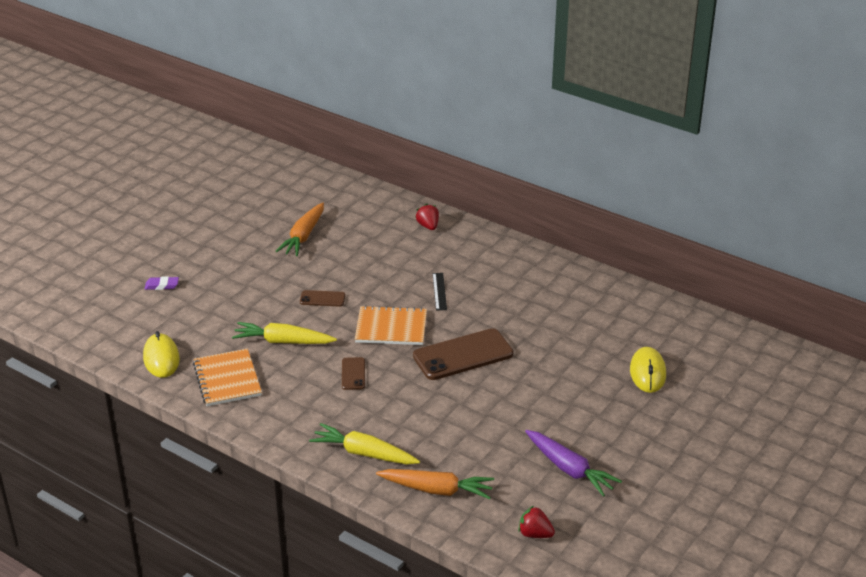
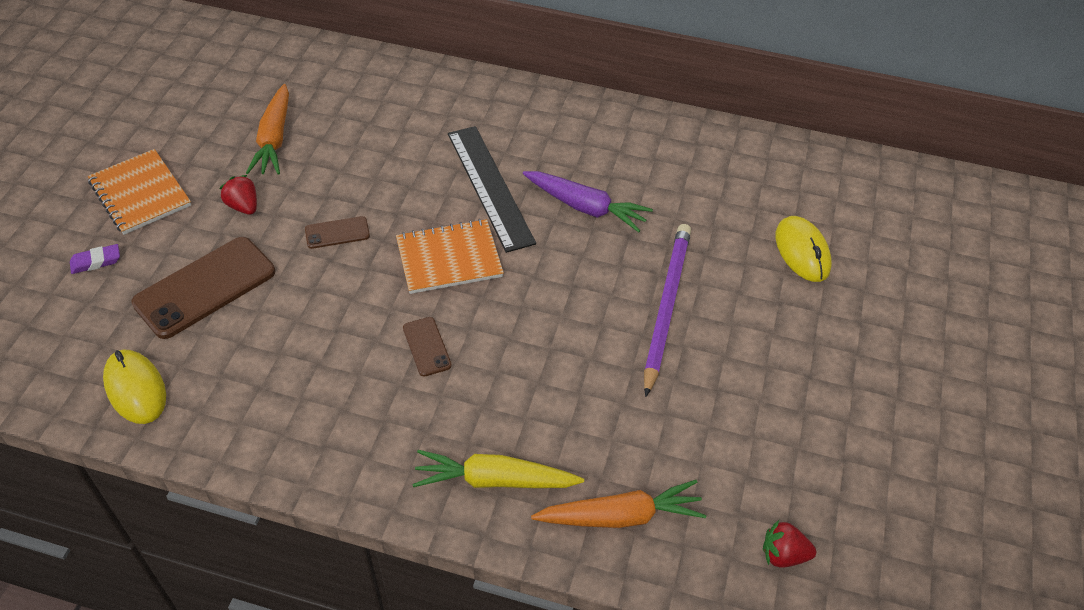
camera: 20 degrees left, 15 degrees up
orange notebook [193,348,262,406] -> orange notebook moved to [88,149,191,235]
yellow carrot [232,322,337,344] -> none
brown phone [413,328,514,380] -> brown phone moved to [131,237,275,339]
red strawberry [415,204,439,230] -> red strawberry moved to [219,175,257,215]
black ruler [432,273,447,311] -> black ruler [448,126,536,253], size x2.11
purple carrot [525,430,622,497] -> purple carrot moved to [523,171,653,232]
none -> purple pencil [644,224,691,397]

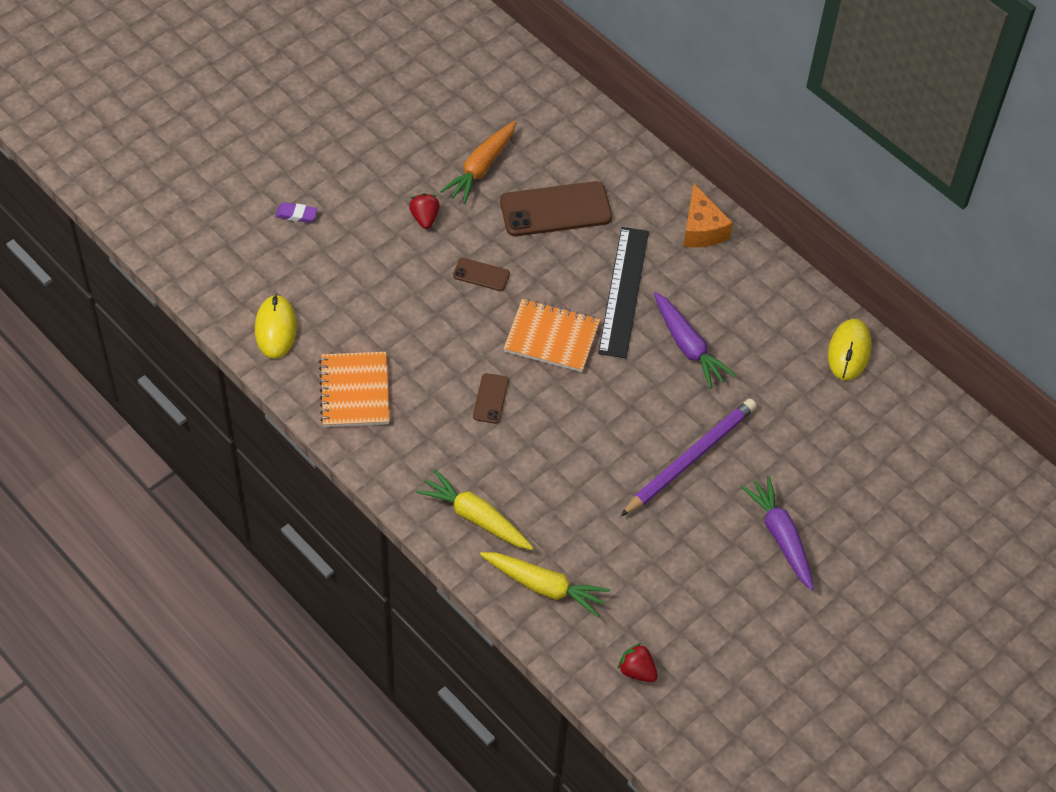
camera: 30 degrees right, 5 degrees up
orange notebook [88,149,191,235] -> orange notebook moved to [319,352,389,427]
brown phone [131,237,275,339] -> brown phone moved to [500,181,612,236]
orange carrot [531,480,706,528] -> yellow carrot [480,552,610,617]
yellow mouse [776,216,832,282] -> yellow mouse moved to [828,319,872,380]
none -> orange cheese [683,184,733,248]
none -> purple carrot [740,476,814,590]

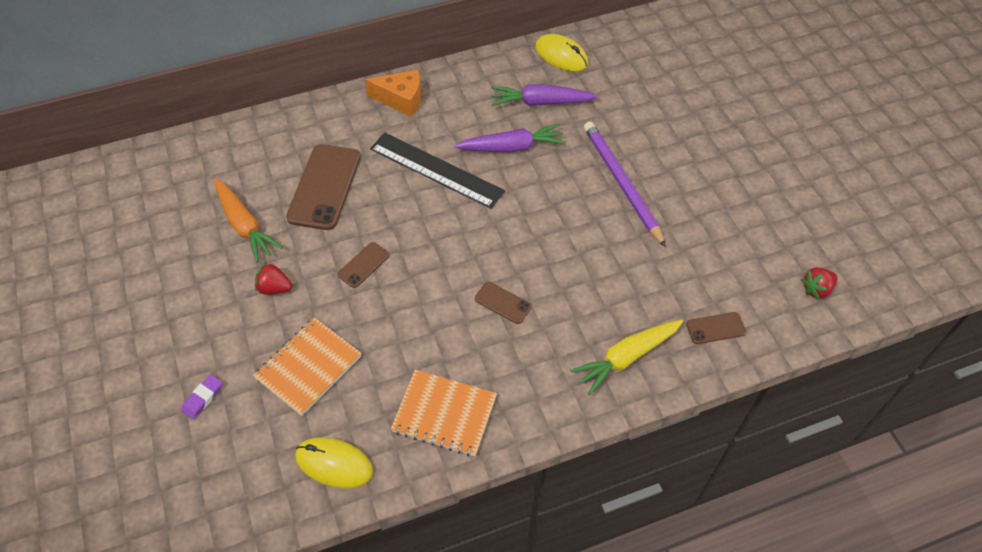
camera: 65 degrees left, 0 degrees up
yellow carrot [480,552,610,617] -> brown phone [686,312,746,344]
orange notebook [504,299,600,372] -> orange notebook moved to [253,317,362,416]
purple carrot [740,476,814,590] -> purple carrot moved to [491,84,598,106]

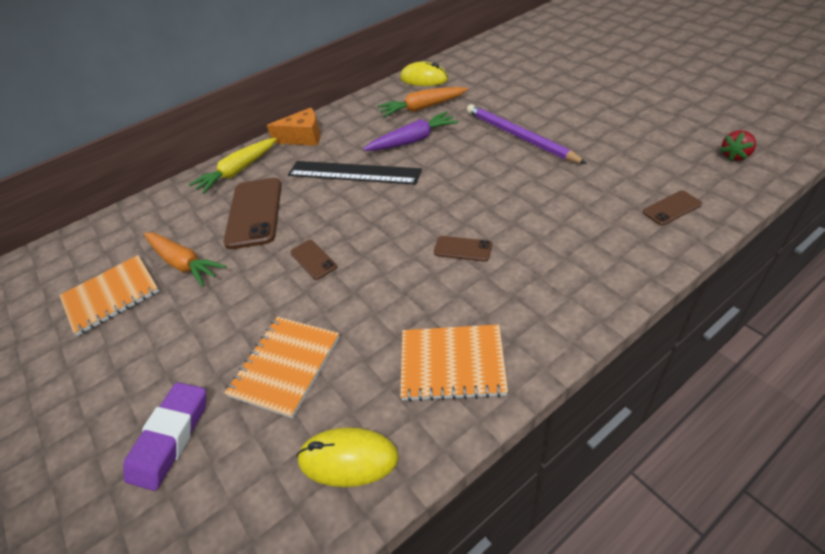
camera: 10 degrees left, 10 degrees down
purple eraser [181,374,222,419] -> purple eraser [123,382,206,491], size x1.86
red strawberry [255,262,292,295] -> none
brown phone [338,242,390,288] -> brown phone turned 60 degrees counterclockwise [290,240,337,280]
purple carrot [491,84,598,106] -> orange carrot [377,87,468,117]
yellow carrot [570,320,683,395] -> yellow carrot moved to [189,138,277,194]
none -> orange notebook [59,255,159,336]

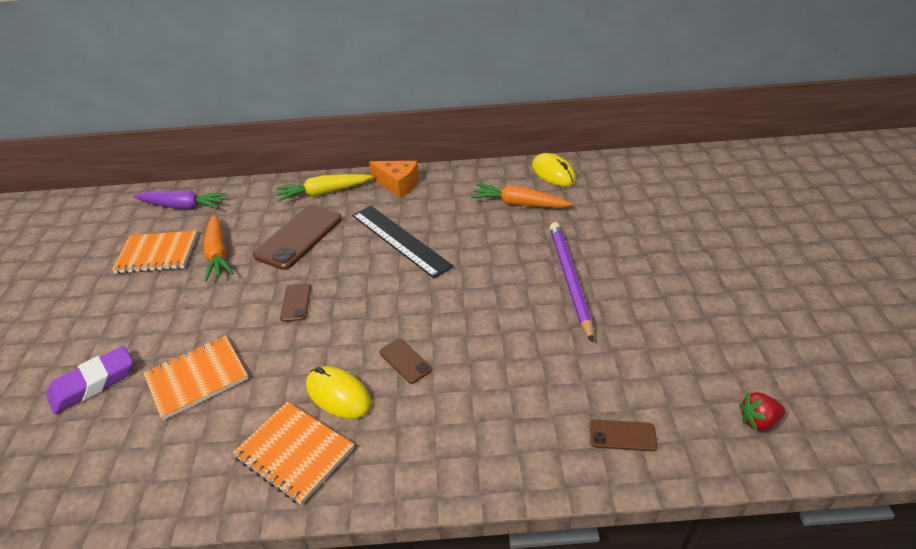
camera: 30 degrees right, 5 degrees down
yellow mouse [297,427,399,487] -> yellow mouse moved to [306,366,372,419]
purple carrot [363,112,459,151] -> purple carrot moved to [133,191,227,209]

